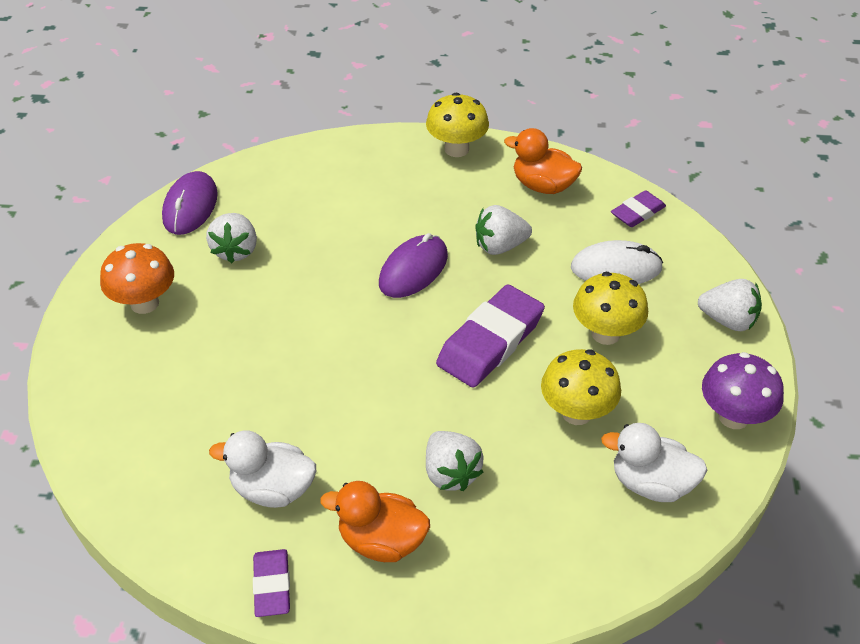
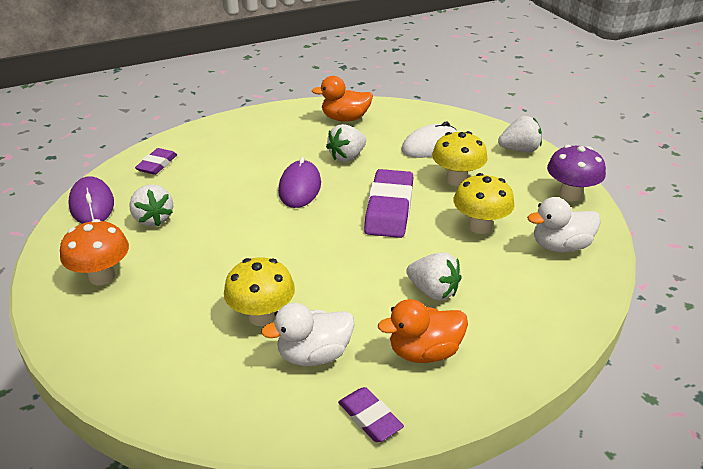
camera: 30 degrees left, 10 degrees down
yellow mushroom [426,93,489,157] -> yellow mushroom moved to [224,257,295,326]
purple eraser [611,190,666,227] -> purple eraser moved to [135,148,177,175]

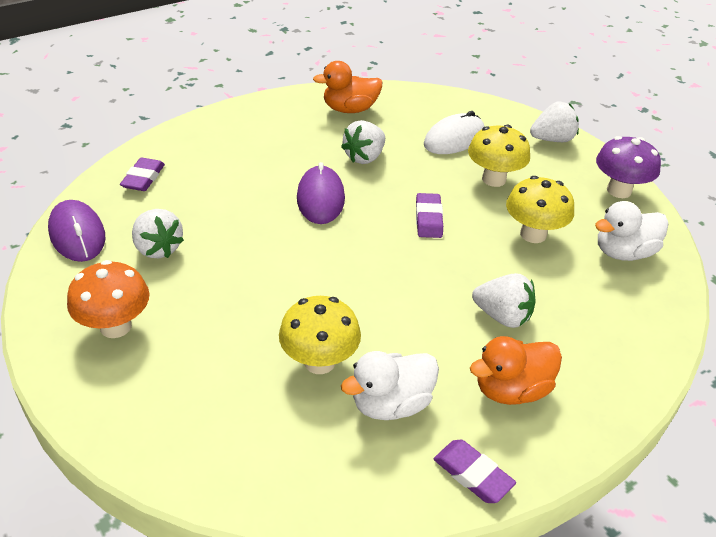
camera: 10 degrees left, 5 degrees up
purple eraser [364,169,413,238] -> purple eraser [416,193,443,238], size x0.55

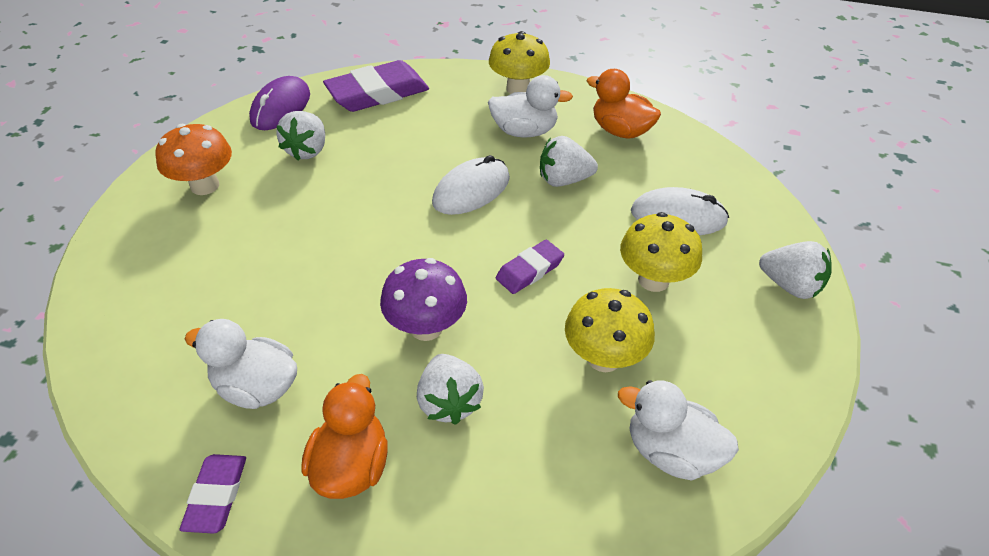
camera: 50 degrees right, 5 degrees up
purple eraser [120,158,165,191] -> purple eraser [323,60,429,112], size x1.81
yellow mushroom [279,296,361,374] -> yellow mushroom moved to [489,31,550,94]
purple mouse [297,162,345,224] -> white mouse [432,155,510,215]
orange duck [470,336,562,405] -> orange duck turned 75 degrees clockwise [302,374,388,499]
purple mushroom [596,136,661,198] -> purple mushroom moved to [380,258,467,341]
none -> white duck [488,75,573,138]

